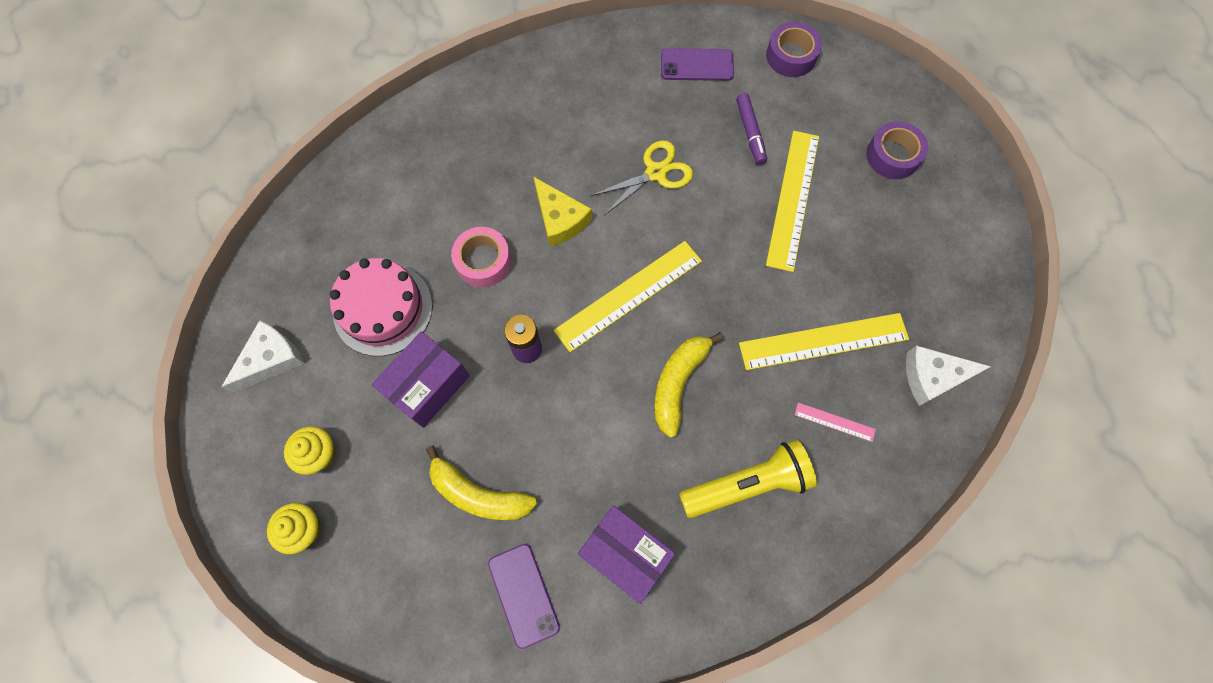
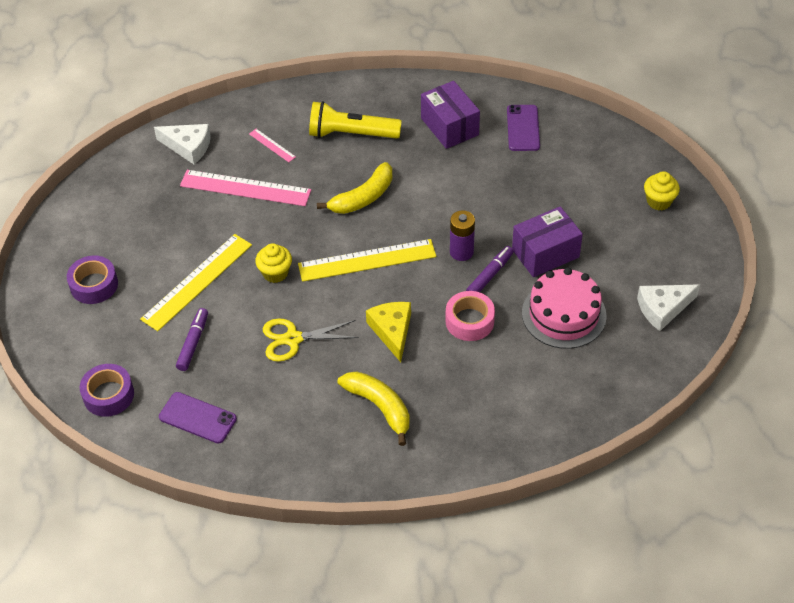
camera: 155 degrees left, 20 degrees down
yellow cupcake [284,426,336,475] -> yellow cupcake moved to [255,243,292,283]
yellow banana [426,445,537,521] -> yellow banana moved to [338,372,410,446]
yellow ruler [739,313,909,370] -> pink ruler [180,170,311,206]
none -> purple marker [466,246,514,292]

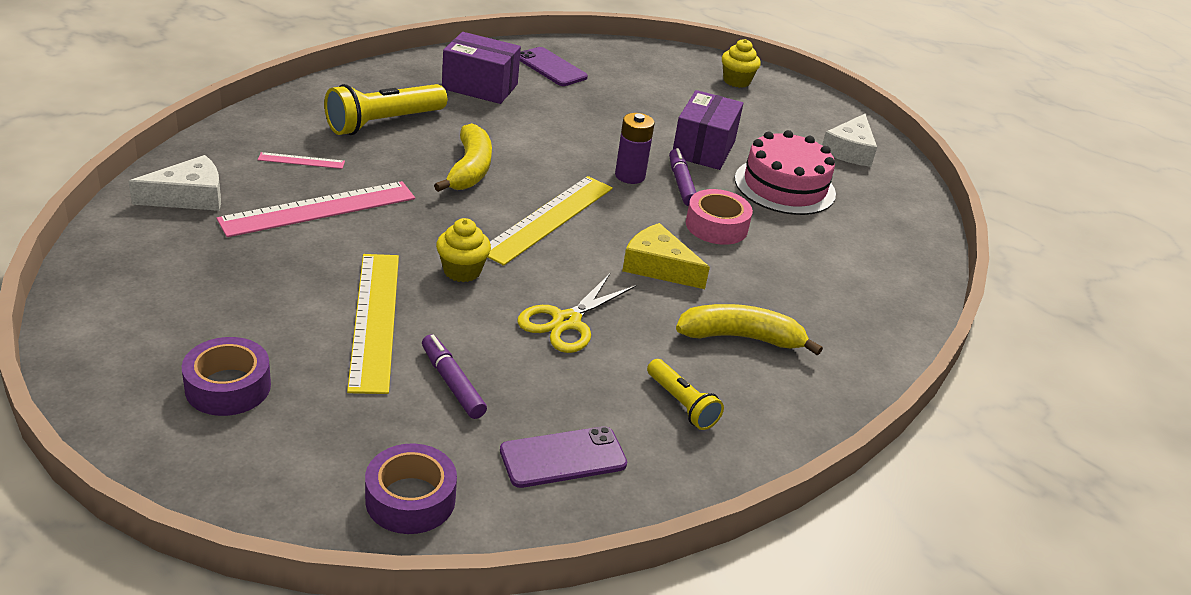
camera: 50 degrees left, 15 degrees down
none -> yellow flashlight [647,359,724,430]

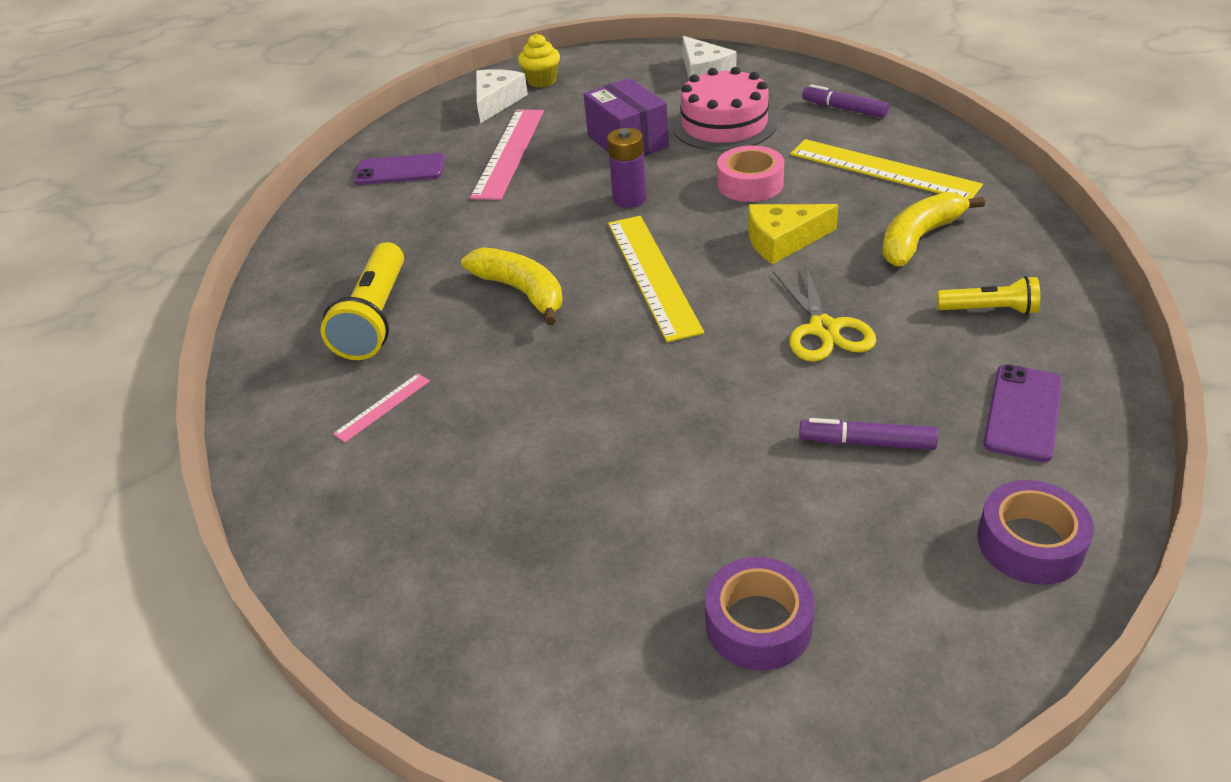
camera: 40 degrees left, 5 degrees up
white cheese [128,155,221,211] -> white cheese moved to [476,69,528,123]
pink ruler [217,181,415,237] -> pink ruler moved to [470,109,544,200]
yellow ruler [347,254,399,394] -> yellow ruler moved to [790,139,983,199]
yellow cupcake [436,218,491,282] -> none
purple box [442,32,521,104] -> none
purple marker [669,148,696,206] -> purple marker moved to [802,84,889,118]

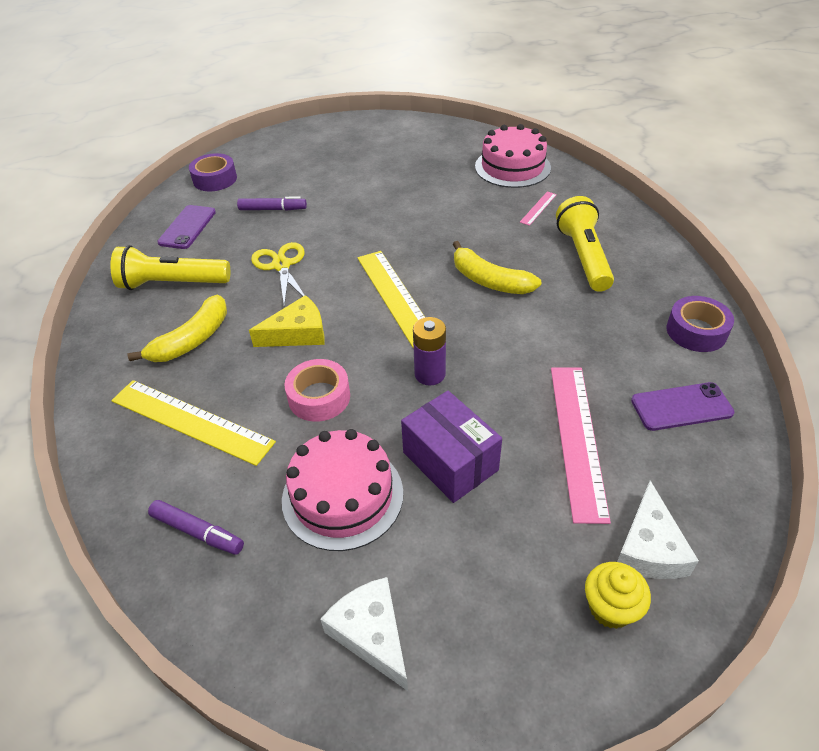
camera: 170 degrees right, 5 degrees up
purple tape [705,557,815,671] -> purple tape moved to [666,296,734,352]
yellow flashlight [937,276,1040,315] -> yellow flashlight [110,245,230,290], size x1.75
none -> pink cake [475,124,551,188]

